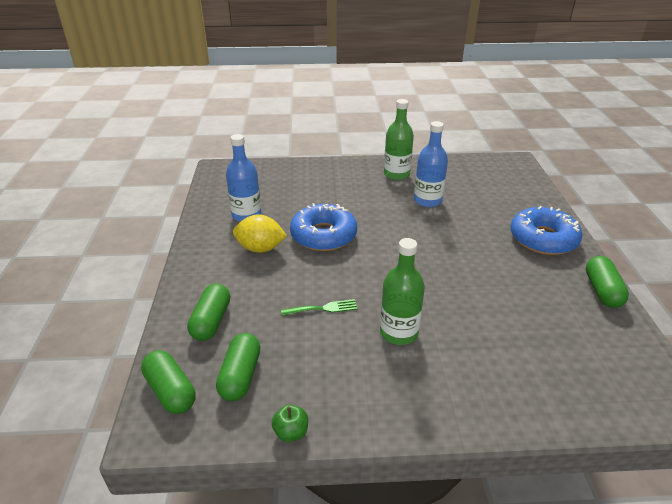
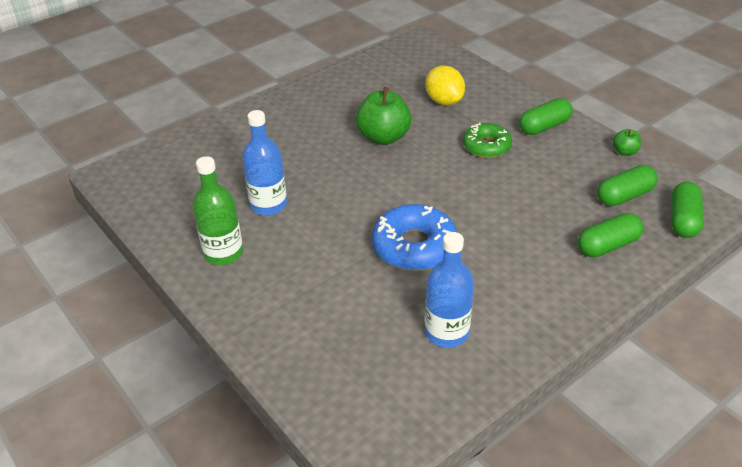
camera: 125 degrees left, 5 degrees up
yellow lemon [233,215,287,253] -> yellow lemon moved to [425,66,465,105]
green fork [281,299,357,316] -> none
green bottle [380,238,425,345] -> green donut [463,122,512,158]
blue donut [510,206,582,255] -> none
green capsule [586,256,629,308] -> green capsule moved to [519,98,573,135]
none -> green apple [356,87,412,145]

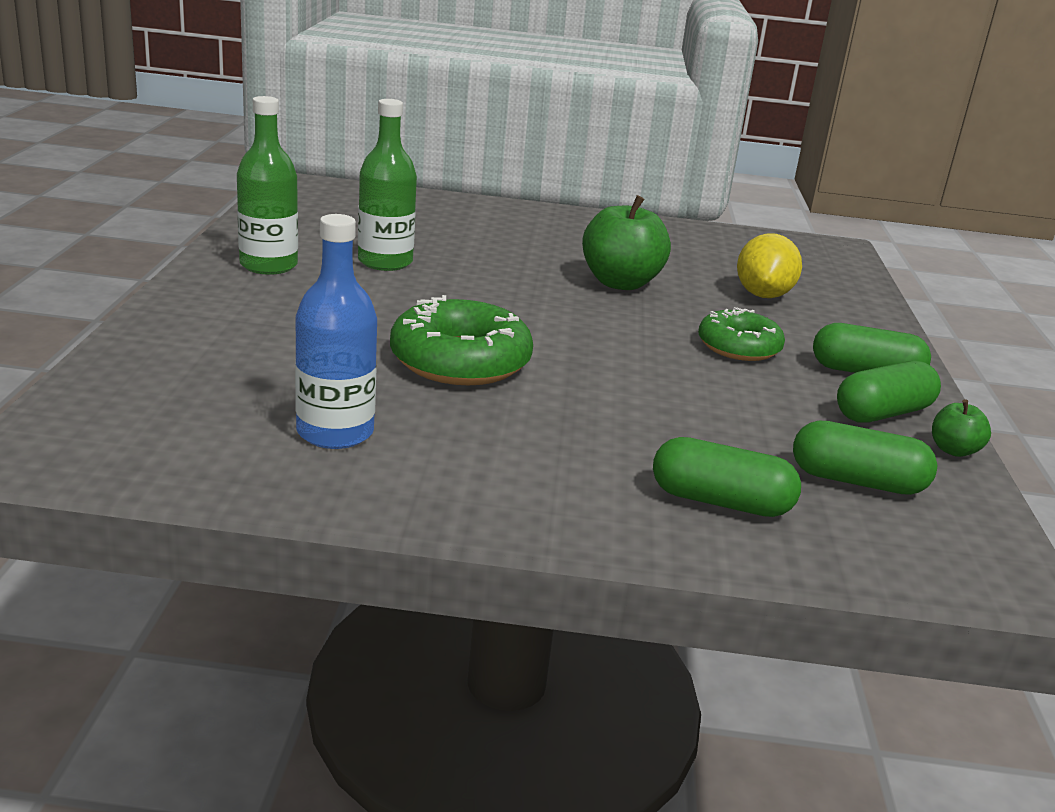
camera: 40 degrees right, 15 degrees down
blue bottle [242,110,287,215] -> green bottle [358,99,417,271]
blue donut [372,204,457,270] -> green donut [390,295,533,385]
green capsule [671,182,704,238] -> green capsule moved to [837,361,941,423]

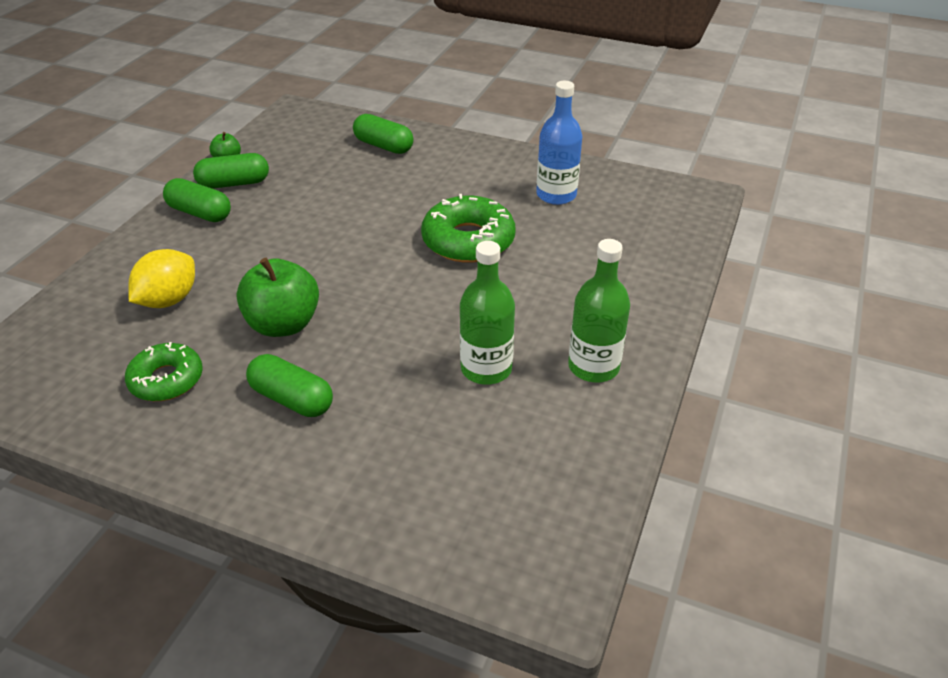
camera: 160 degrees left, 15 degrees up
green donut [698,307,785,361] -> green donut moved to [125,342,203,401]
green capsule [793,421,937,495] -> green capsule moved to [246,354,333,417]

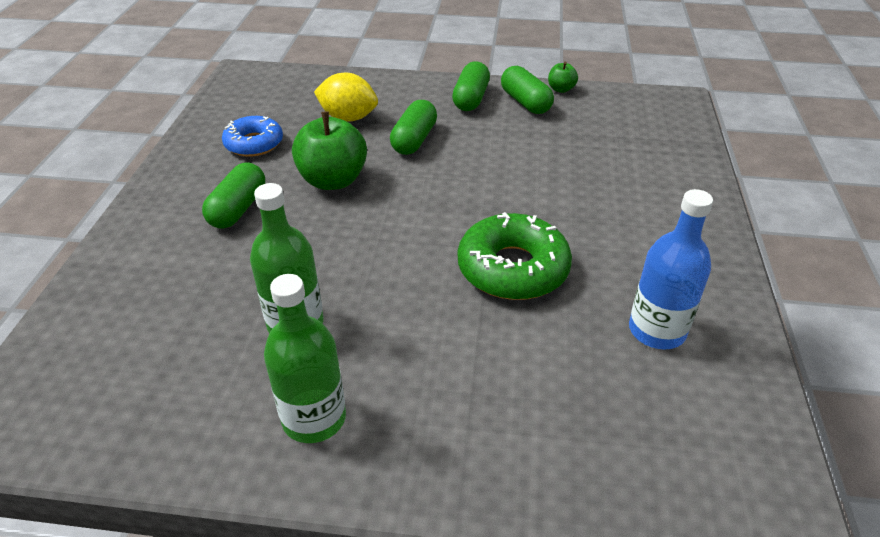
camera: 75 degrees right, 0 degrees up
green donut [125,342,203,401] -> blue donut [222,116,283,157]
green capsule [353,114,414,154] -> green capsule moved to [390,100,437,155]

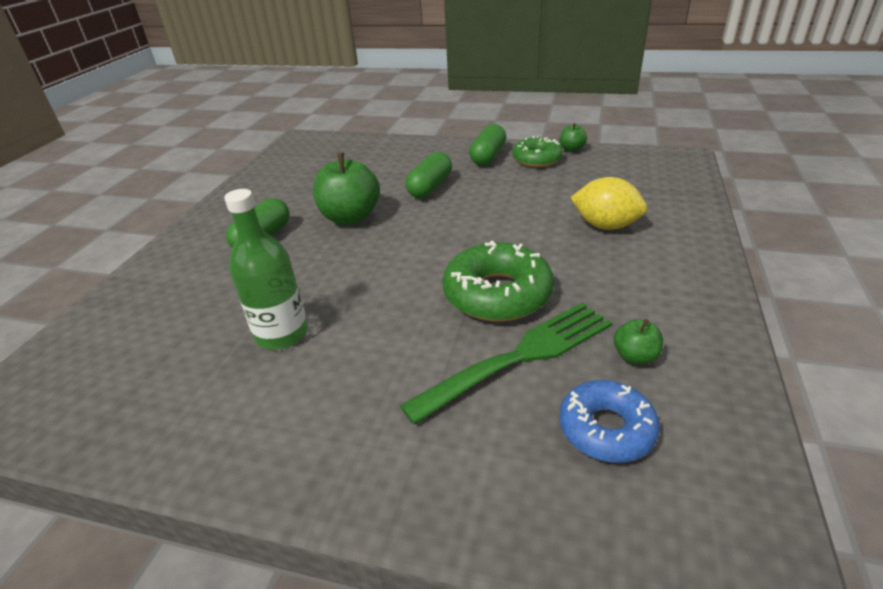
camera: 10 degrees right, 5 degrees down
blue donut [222,116,283,157] -> blue donut moved to [559,380,660,463]
green bottle [264,274,346,443] -> none
yellow lemon [314,73,378,122] -> yellow lemon moved to [570,177,647,230]
green capsule [501,66,554,114] -> green donut [513,136,563,167]
blue bottle [629,189,713,350] -> green apple [614,319,663,364]
none -> green fork [400,302,612,425]

